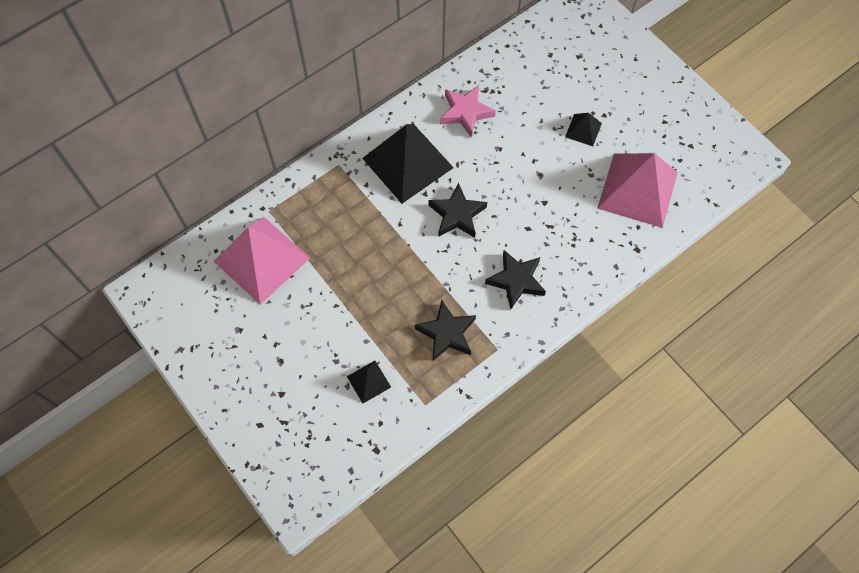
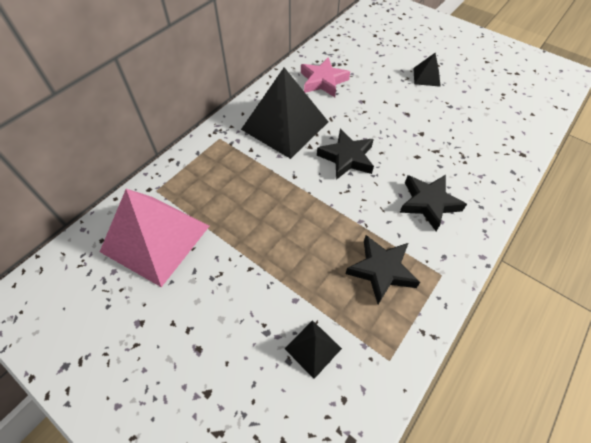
camera: 15 degrees left, 10 degrees down
pink pyramid [597,153,678,228] -> none

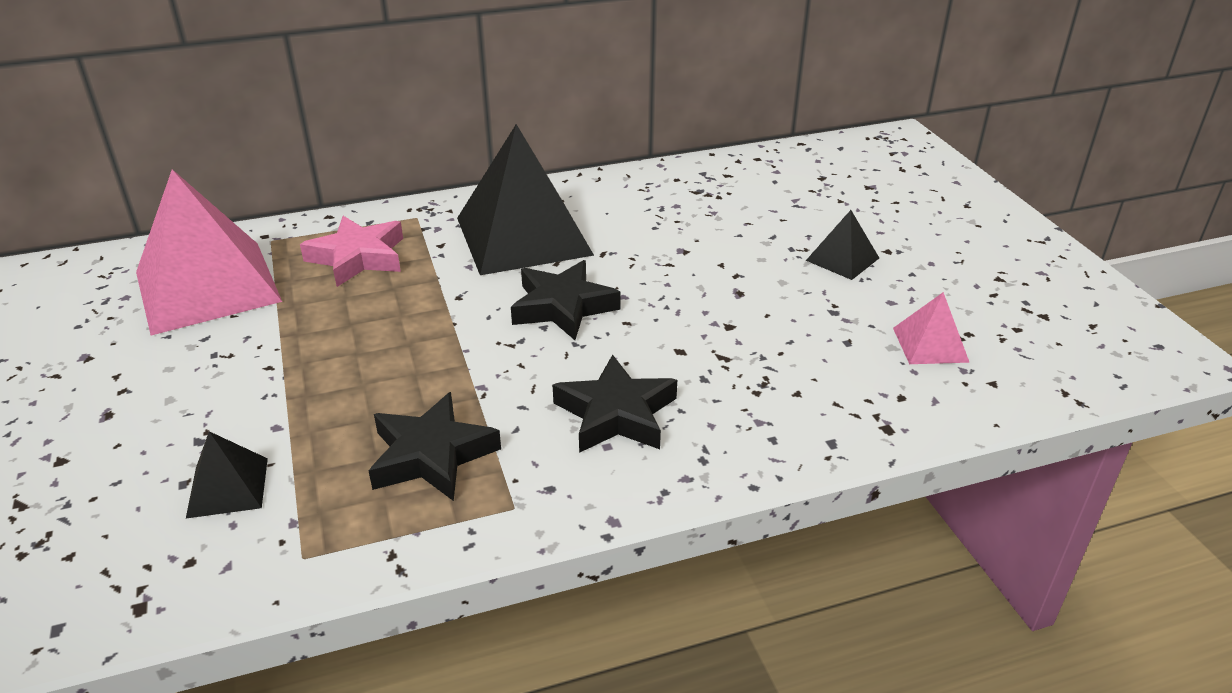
camera: 35 degrees right, 20 degrees down
pink star [301,57,350,97] -> pink star moved to [300,216,403,287]
none -> pink pyramid [893,292,970,364]

